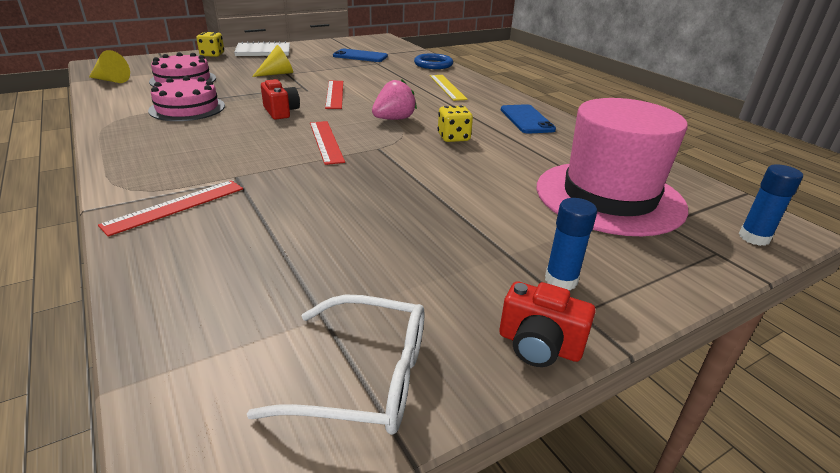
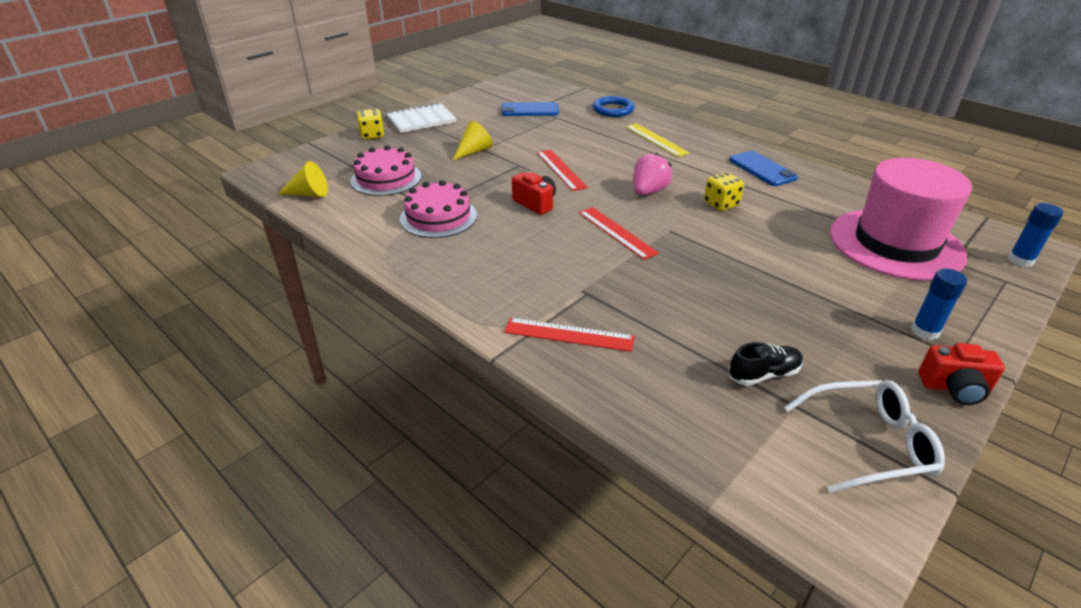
camera: 15 degrees left, 5 degrees up
red ruler [98,180,243,237] -> red ruler turned 75 degrees clockwise [504,318,635,352]
none -> black shoe [728,342,803,386]

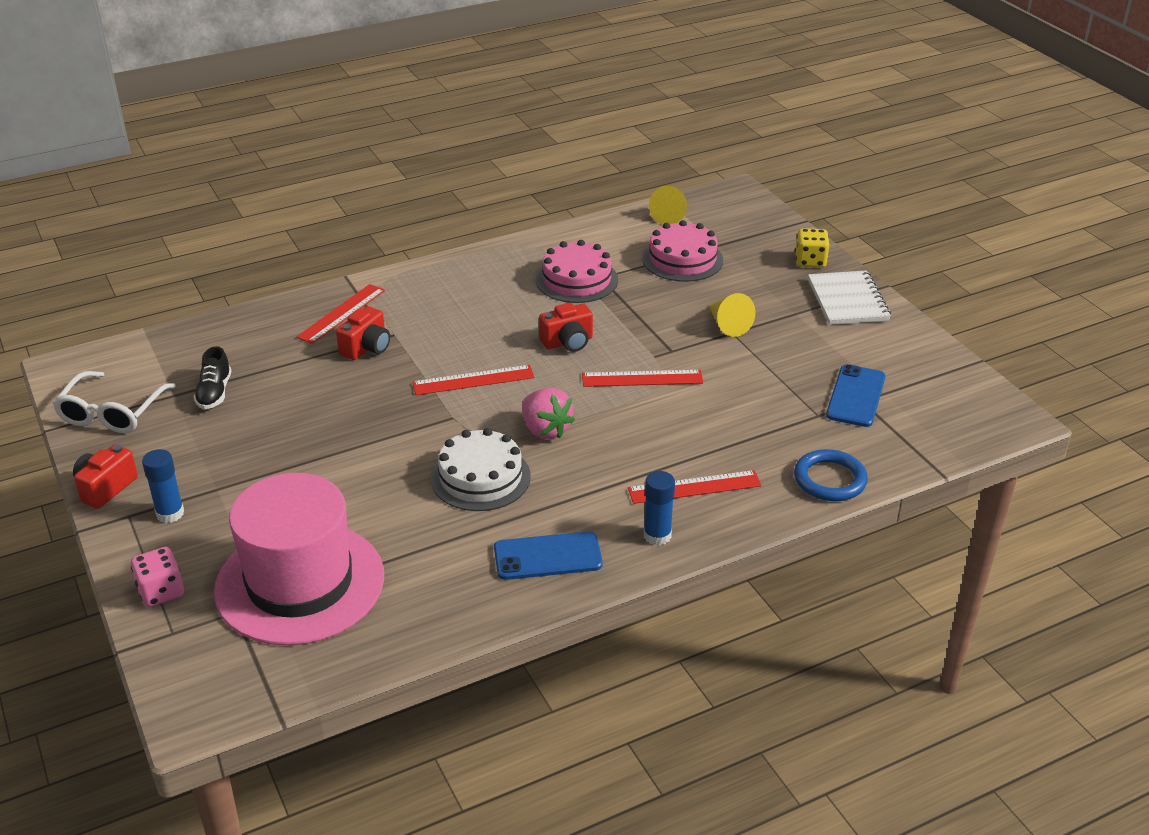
camera: 110 degrees right, 0 degrees up
yellow ruler [625,123,690,157] -> red ruler [628,470,762,504]
yellow dice [704,172,744,211] -> white cake [431,428,531,511]
blue glue stick [1008,203,1063,267] -> blue glue stick moved to [644,471,675,546]
none -> pink dice [131,547,184,607]
none -> red camera [336,306,390,360]

